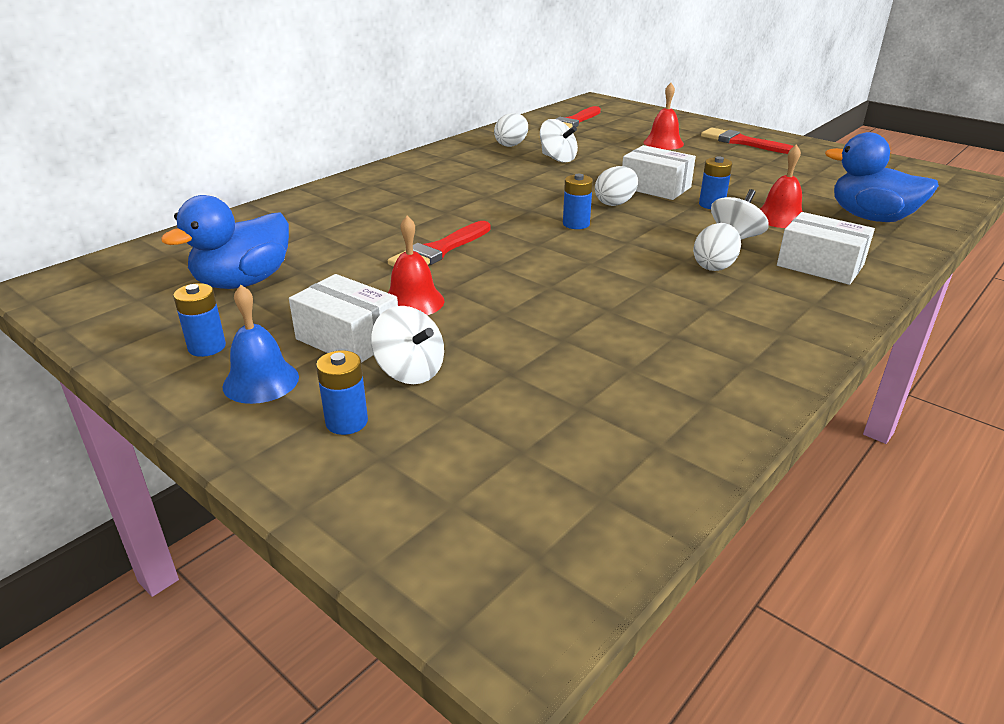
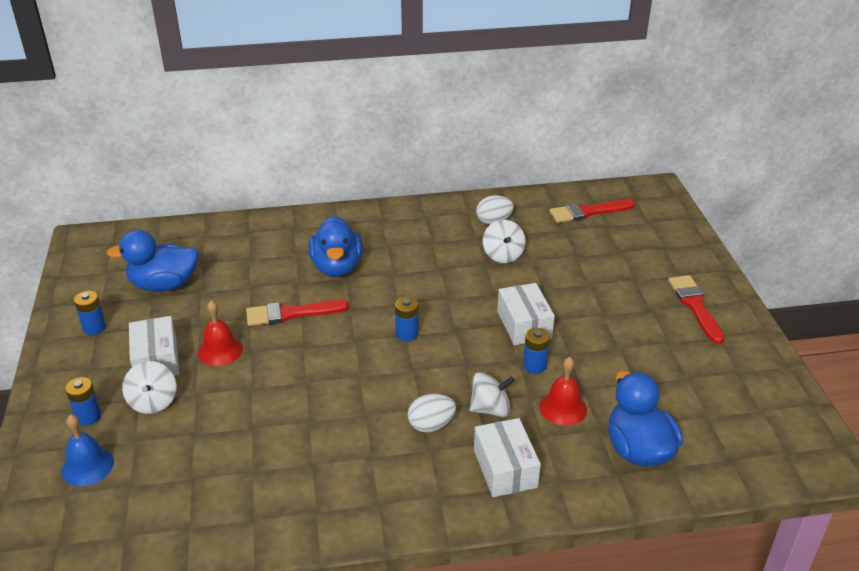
camera: 40 degrees right, 5 degrees up
blue bell [223,285,299,404] -> blue bell moved to [62,414,114,486]
white egg [595,166,638,206] -> none
red bell [644,83,684,150] -> none
none -> blue duck [308,216,363,277]

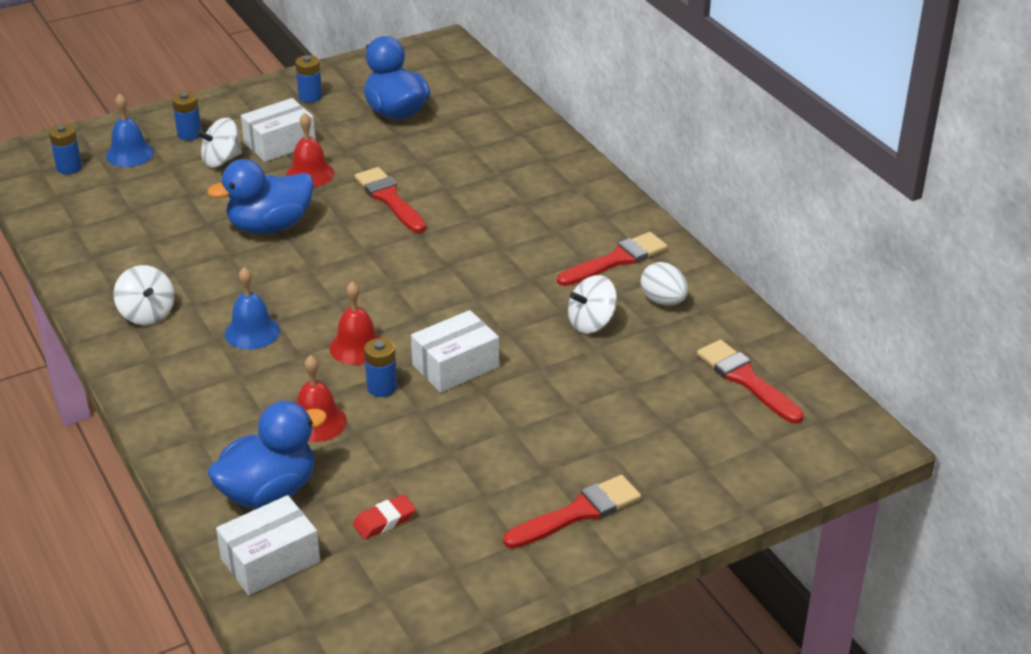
camera: 70 degrees right, 0 degrees up
blue duck [308,216,363,277] -> blue duck moved to [207,159,314,234]
blue battery [395,297,419,341] -> blue battery moved to [49,124,82,174]
white egg [408,394,456,432] -> blue bell [225,267,280,350]
white spinning top [470,372,515,417] -> white spinning top moved to [114,265,174,325]
white box [474,418,541,497] -> white box moved to [216,495,320,595]
none -> red bell [329,282,381,365]
none -> red eraser [353,495,416,539]
none -> red brush [557,232,668,286]

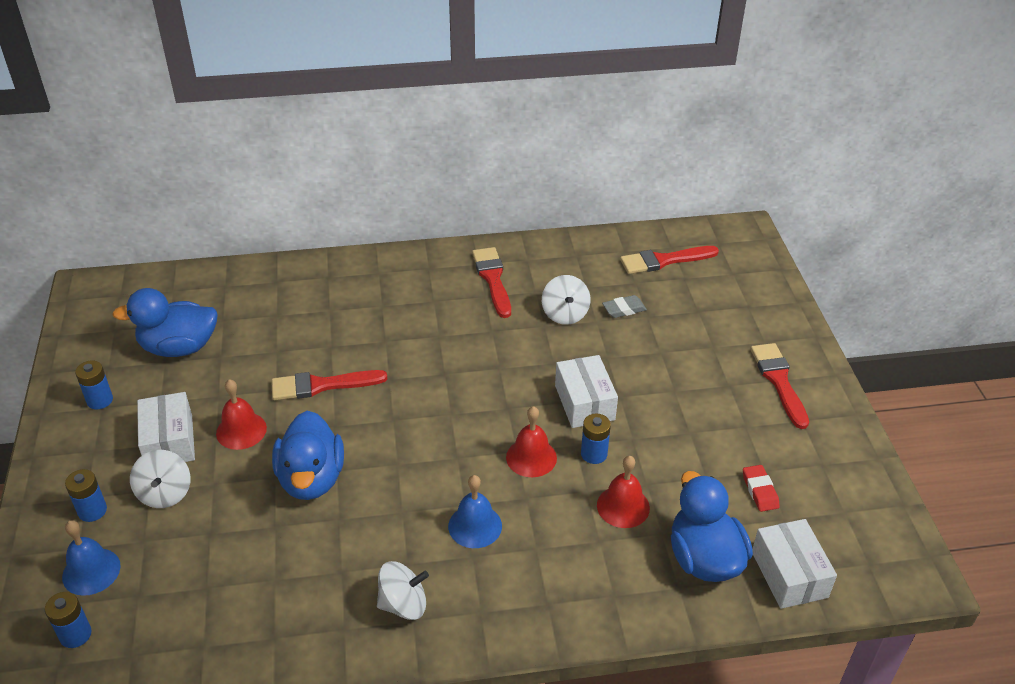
camera: 70 degrees left, 5 degrees up
white egg [640,262,688,306] -> none
none -> grey eraser [602,295,647,318]

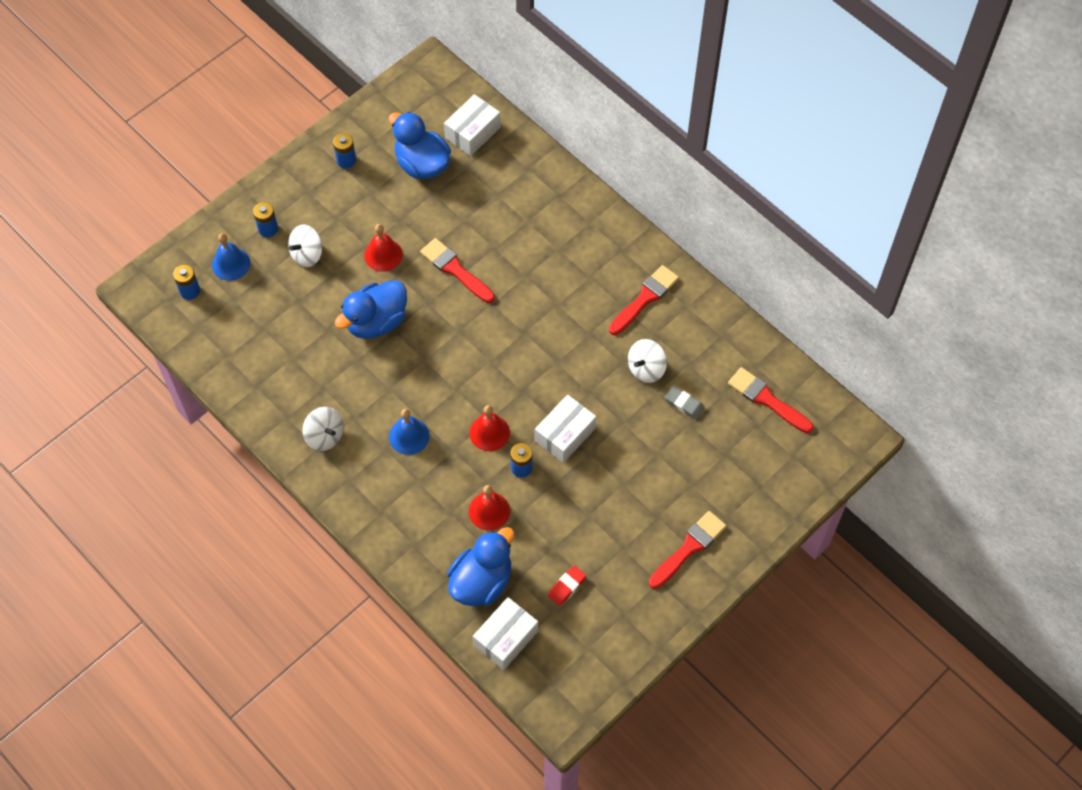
camera: 55 degrees right, 20 degrees up
white box [137,392,195,462] -> white box moved to [444,94,501,156]

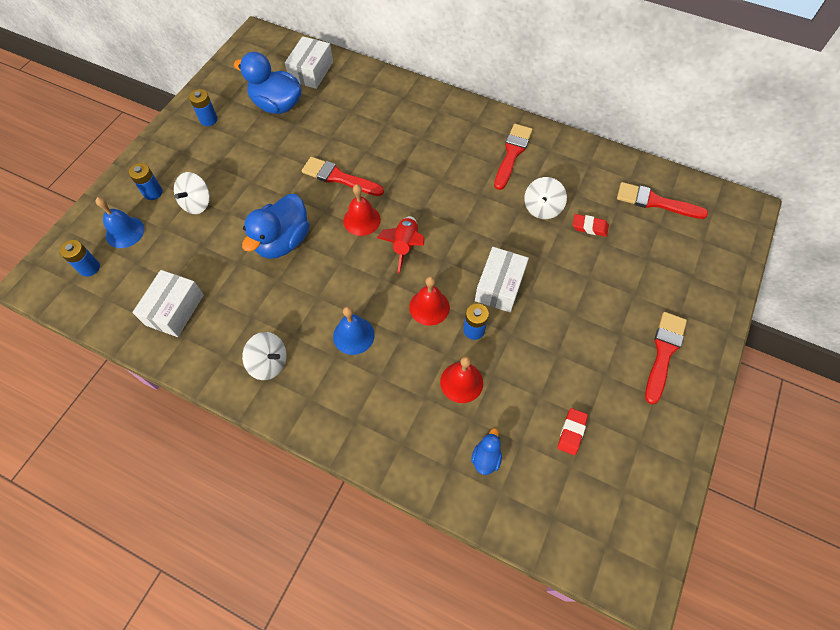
camera: 20 degrees left, 0 degrees up
red bell [364,224,403,272] -> red bell moved to [343,184,381,236]
blue duck [447,527,515,606] -> blue duck [471,428,502,475], size x0.47
white box [473,597,538,670] -> white box moved to [132,270,204,337]
grey eraser [665,386,705,419] -> red eraser [573,214,609,237]
none -> red rocket [377,216,425,274]

